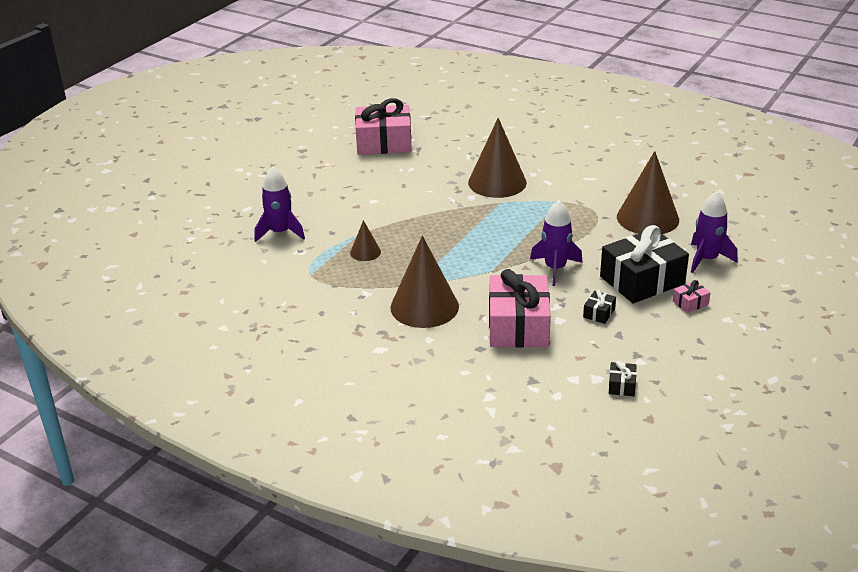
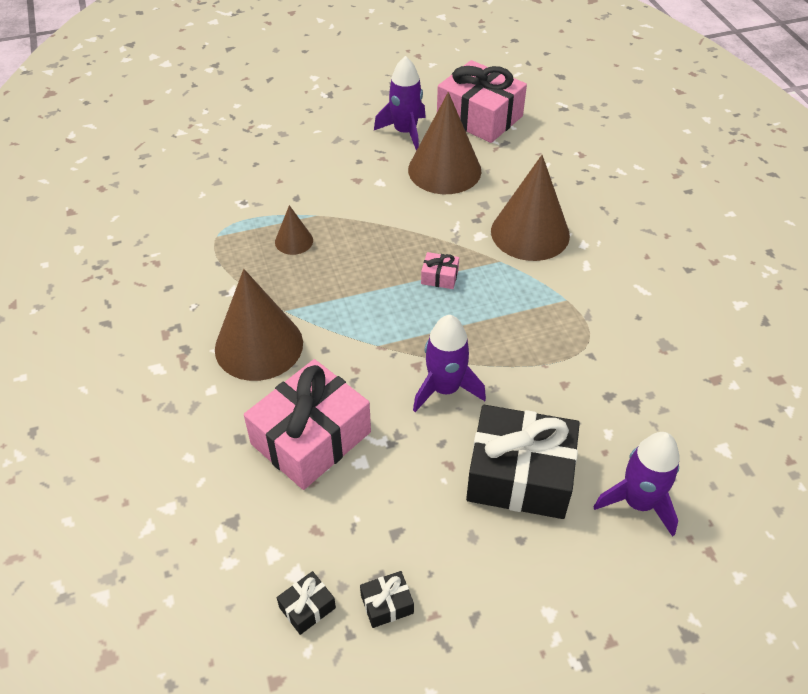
camera: 40 degrees right, 15 degrees up
purple rocket [255,166,305,242] -> purple rocket moved to [374,56,426,151]
black gift [583,290,616,324] -> black gift moved to [360,571,414,628]
brown cone [617,151,679,234] -> brown cone moved to [408,92,482,194]
pink gift [673,280,711,313] -> pink gift moved to [421,252,459,289]

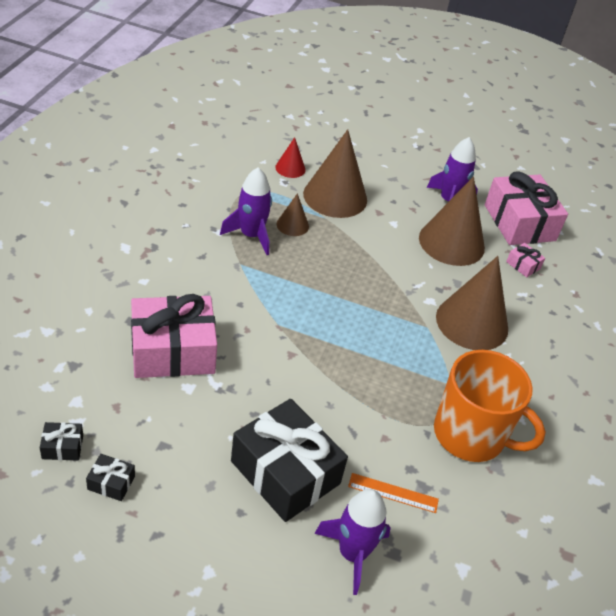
camera: 30 degrees right, 5 degrees down
brown cone [215,269,303,381] -> brown cone moved to [303,129,367,218]
purple rocket [413,315,486,412] -> purple rocket moved to [220,167,272,255]
pink gift [421,252,459,289] -> pink gift moved to [506,243,545,277]
none -> red cone [275,137,306,178]
none -> orange ruler [348,473,439,513]
none -> orange mug [434,350,546,462]

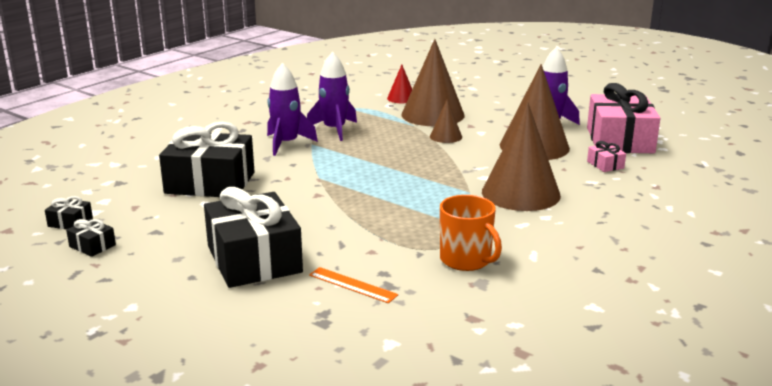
camera: 25 degrees right, 20 degrees down
pink gift [131,294,217,378] -> black gift [159,122,255,197]
brown cone [276,193,309,236] -> brown cone moved to [430,99,462,143]
purple rocket [314,489,391,595] -> purple rocket moved to [267,63,318,156]
orange mug [434,350,546,462] -> orange mug [440,195,502,271], size x0.64

